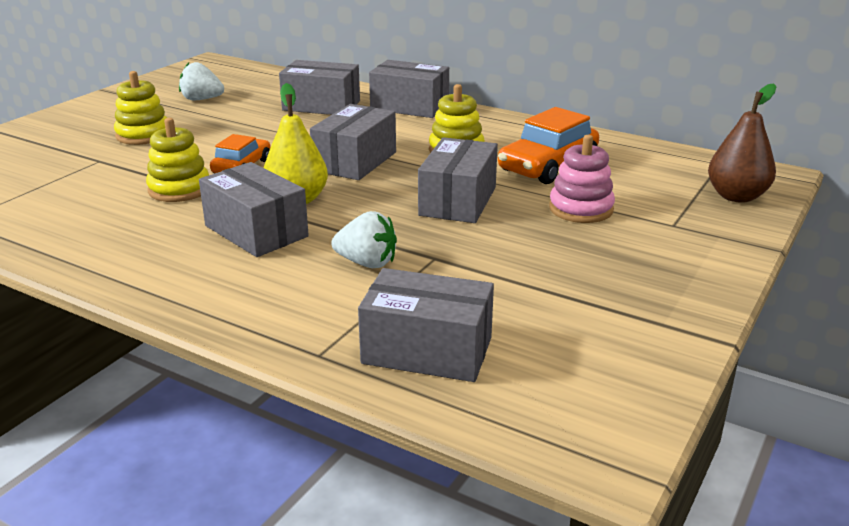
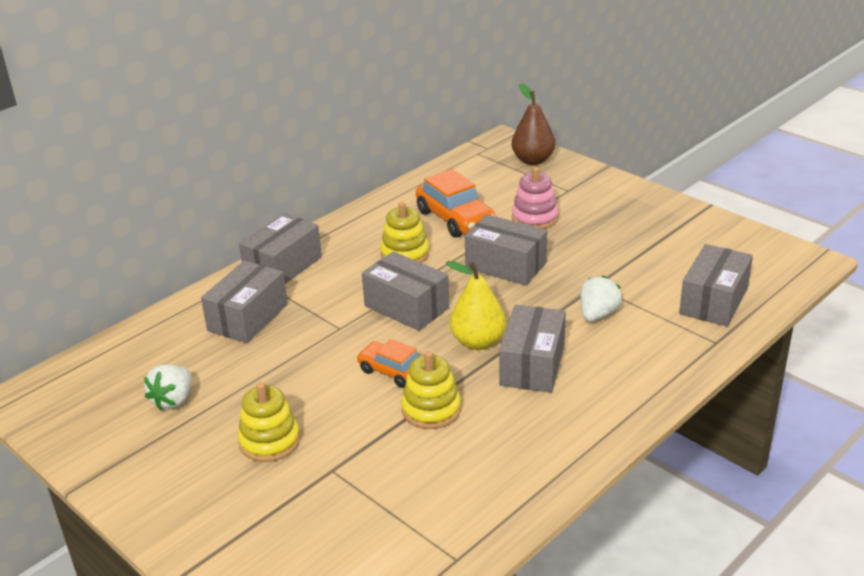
camera: 75 degrees left, 5 degrees up
grey box [199,162,309,257] -> grey box turned 45 degrees counterclockwise [499,305,566,393]

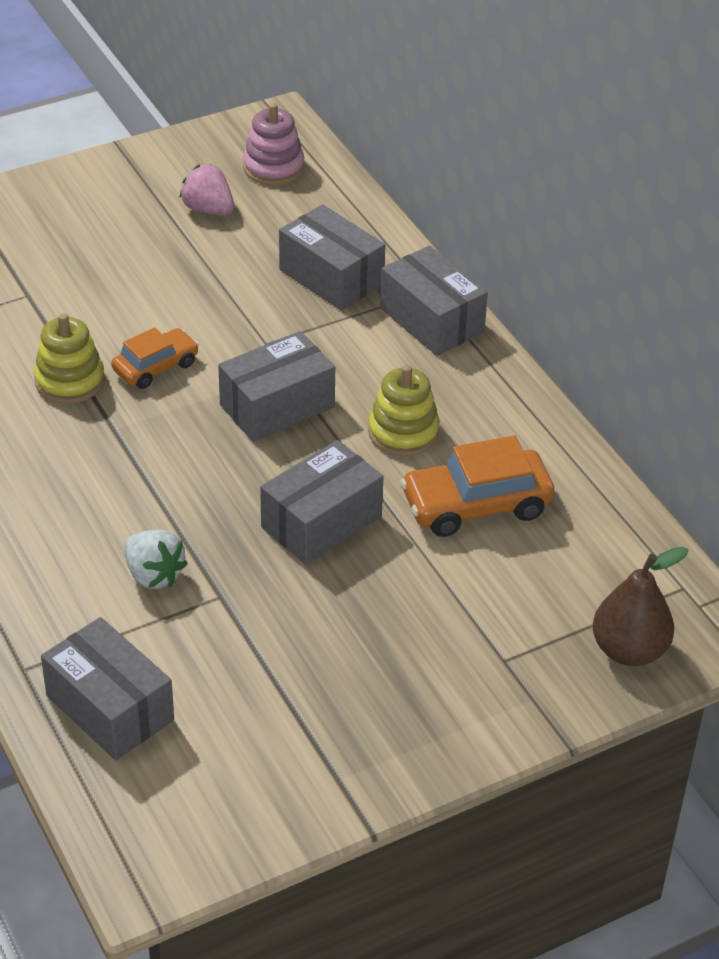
camera: 105 degrees right, 10 degrees up
white strawberry [144,365,192,410] -> pink strawberry [180,164,234,215]
yellow stacking toy [238,382,300,462] -> none
yellow pear [446,261,506,350] -> none
grey box [499,305,566,393] -> none
pink stacking toy [512,167,559,229] -> pink stacking toy moved to [243,103,304,185]

